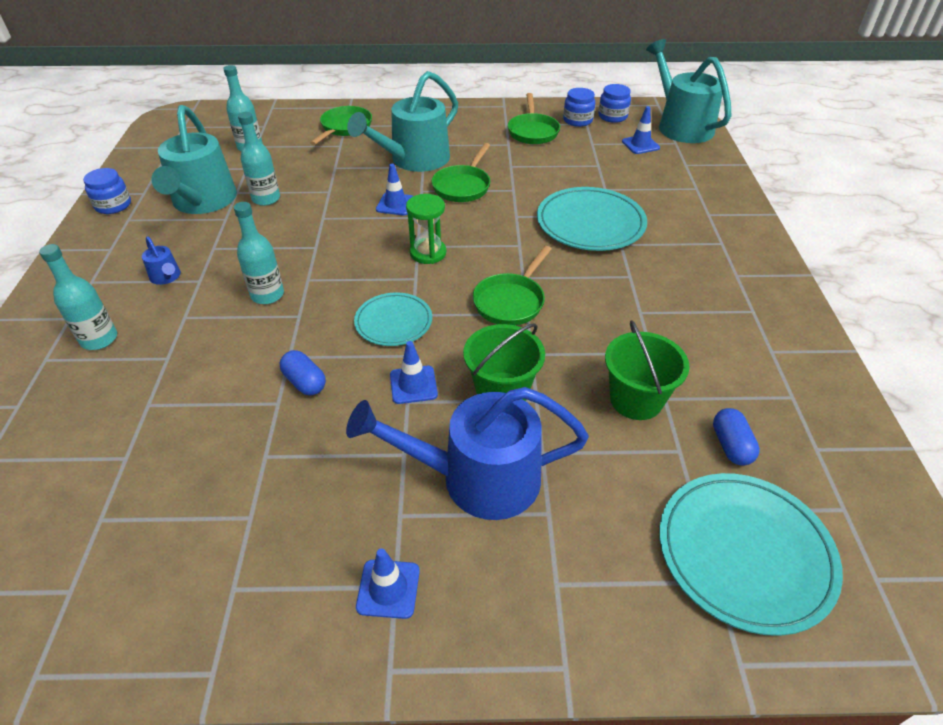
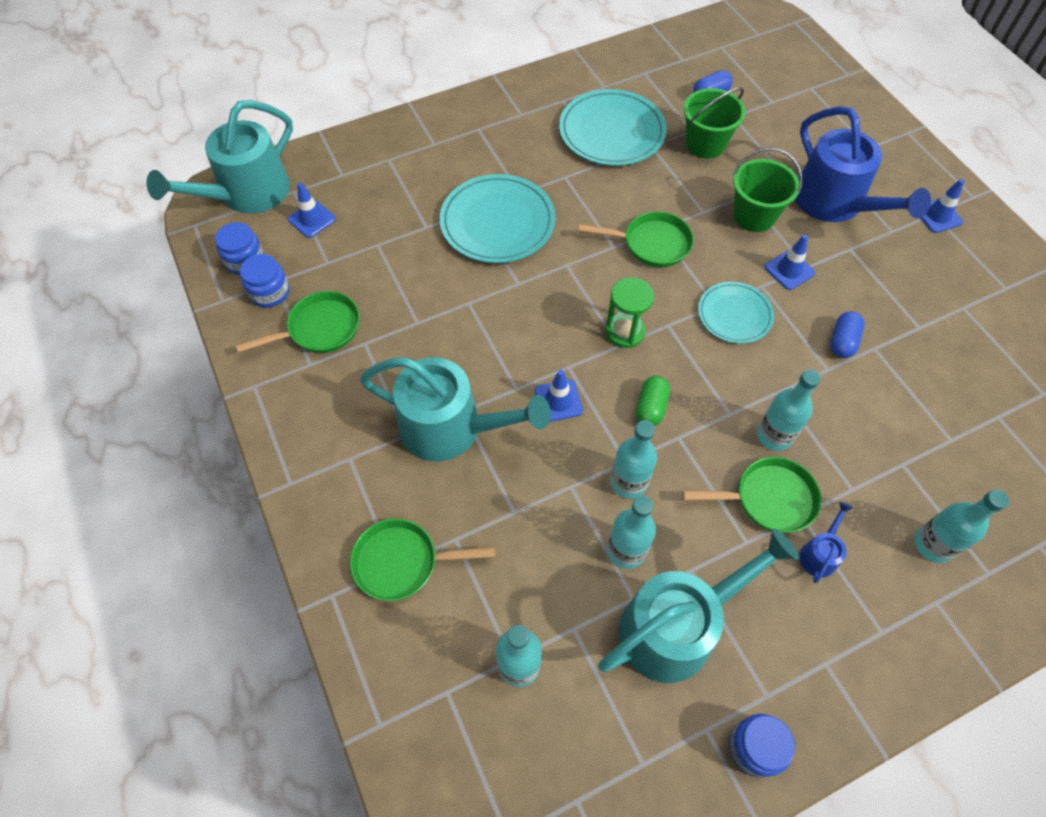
camera: 115 degrees left, 15 degrees up
green pan [432,143,490,202] -> green pan moved to [682,457,822,533]
turquoise plate [659,473,843,636] -> turquoise plate moved to [559,89,667,166]
none -> turquoise bottle [611,420,657,499]
none -> green capsule [636,376,670,426]

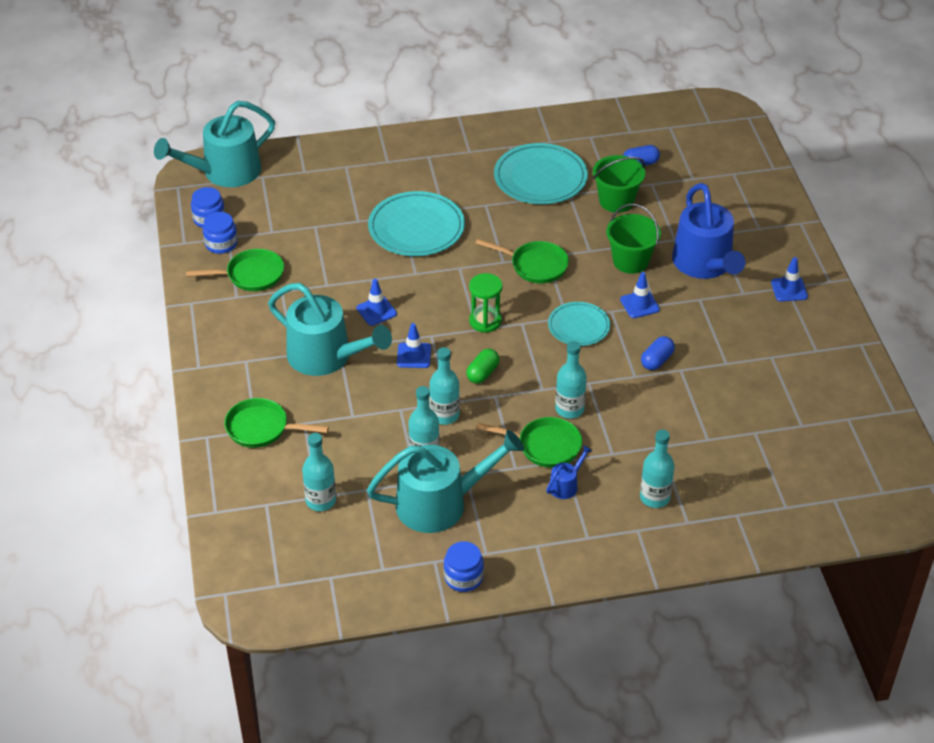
camera: 15 degrees right, 15 degrees down
blue traffic cone [288,182,336,238] -> blue traffic cone moved to [356,279,397,326]

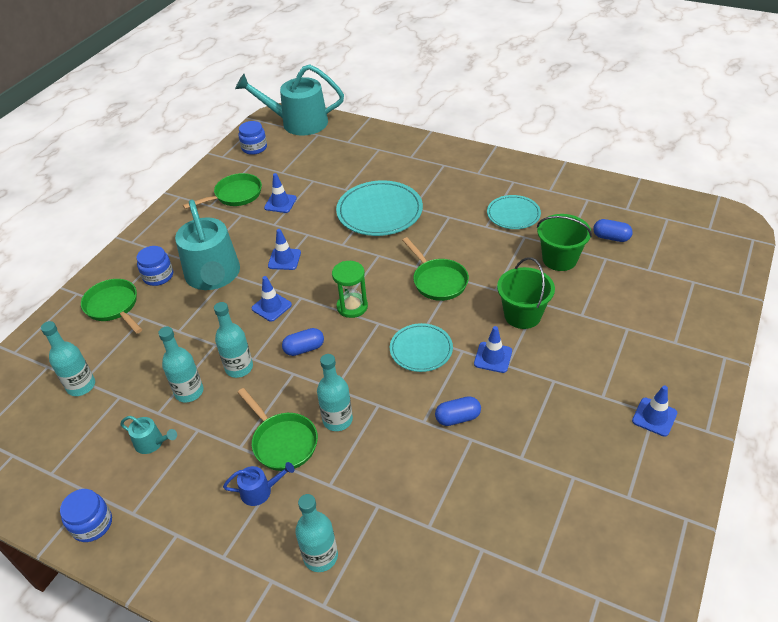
camera: 40 degrees right, 0 degrees up
green pan [186,249,284,291] -> green pan turned 60 degrees counterclockwise [183,173,262,209]
blue jar [203,212,238,254] -> blue jar moved to [136,246,173,286]
turquoise watering can [367,430,524,533] -> turquoise watering can [120,416,177,454], size x0.42
green capsule [466,349,500,384] -> blue capsule [282,328,324,356]
turquoise plate [494,143,588,204] -> turquoise plate [487,195,541,229], size x0.61
blue watering can [672,183,745,279] -> none
none -> blue traffic cone [264,173,297,213]

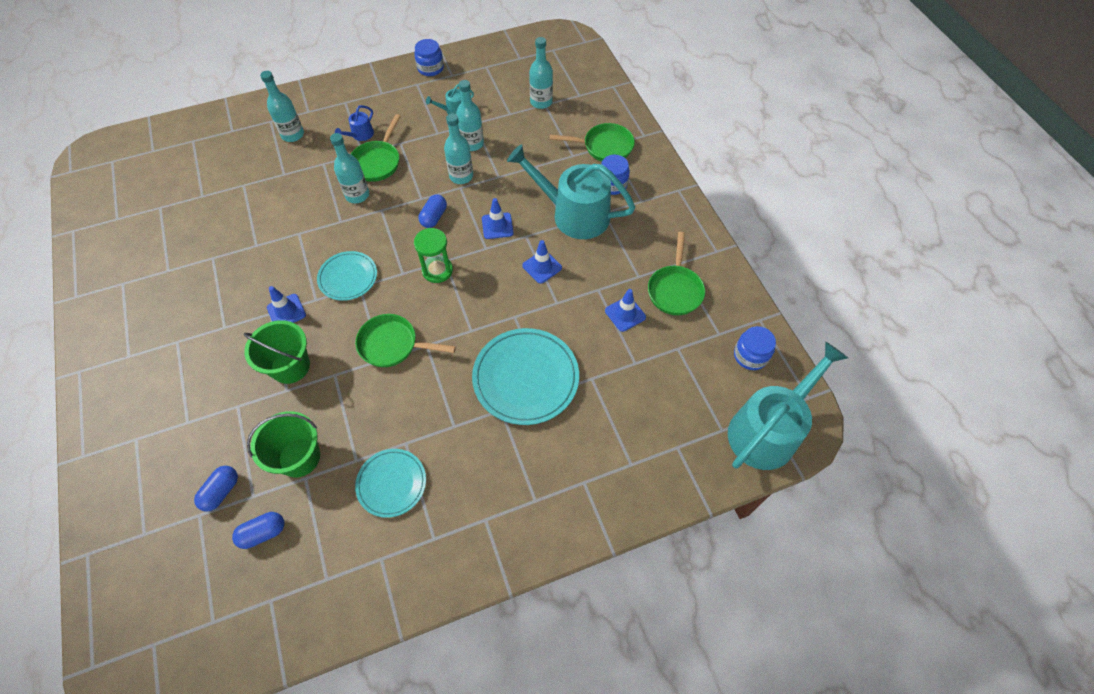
camera: 130 degrees right, 15 degrees up
green pan [237,388,318,471] -> green pan turned 75 degrees counterclockwise [351,114,401,182]
blue capsule [435,396,481,426] -> blue capsule moved to [194,466,238,512]
blue traffic cone [632,386,677,436] -> none

